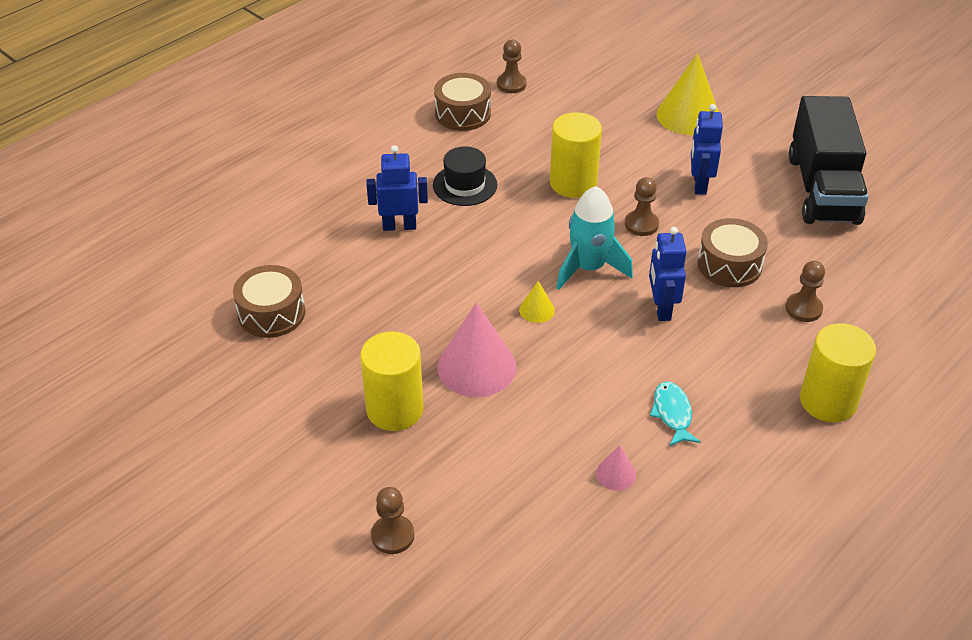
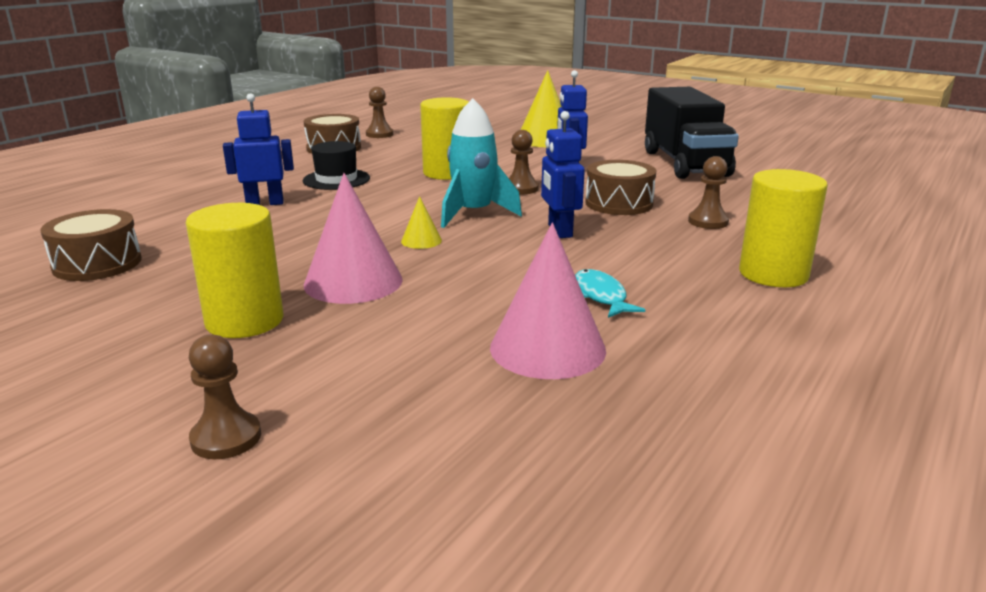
camera: 10 degrees left, 20 degrees down
pink cone [596,445,636,491] -> pink cone [490,223,606,379], size x2.13

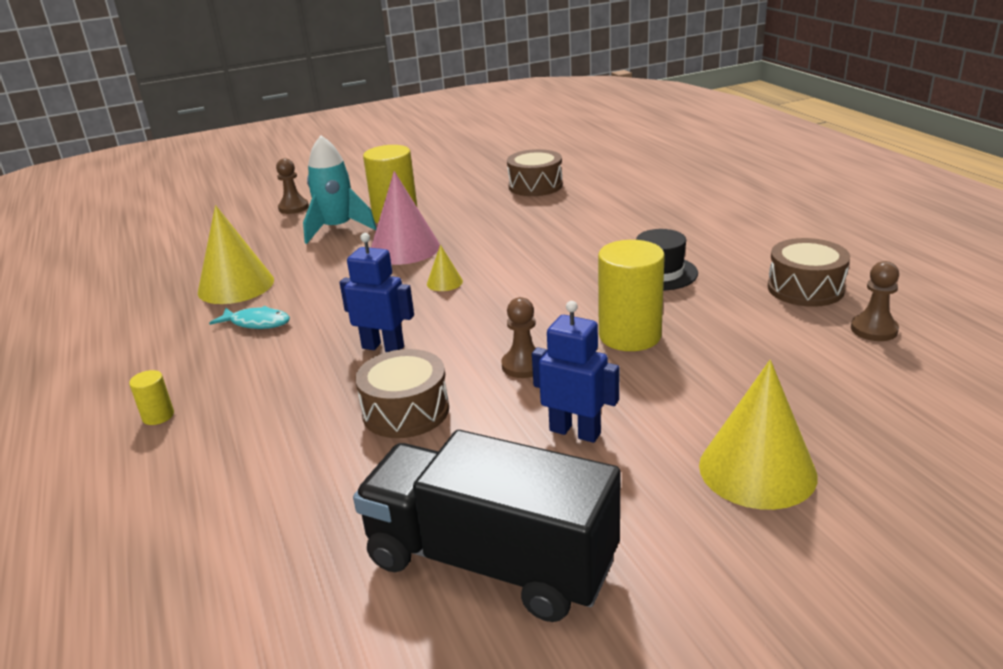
camera: 125 degrees right, 5 degrees up
blue robot [223,93,294,205] -> none
turquoise rocket [441,98,522,228] -> turquoise rocket moved to [303,135,377,244]
pink cone [490,223,606,379] -> yellow cone [198,205,274,304]
brown pawn [688,156,729,229] -> none
yellow cylinder [739,169,828,287] -> yellow cylinder [129,370,174,425], size x0.46

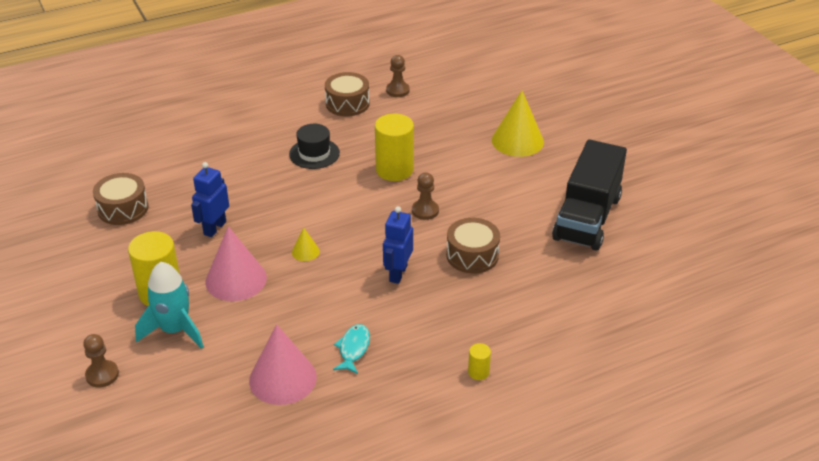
camera: 95 degrees left, 10 degrees up
yellow cone [198,205,274,304] -> pink cone [249,324,317,405]
blue robot [532,301,619,443] -> blue robot moved to [191,162,229,237]

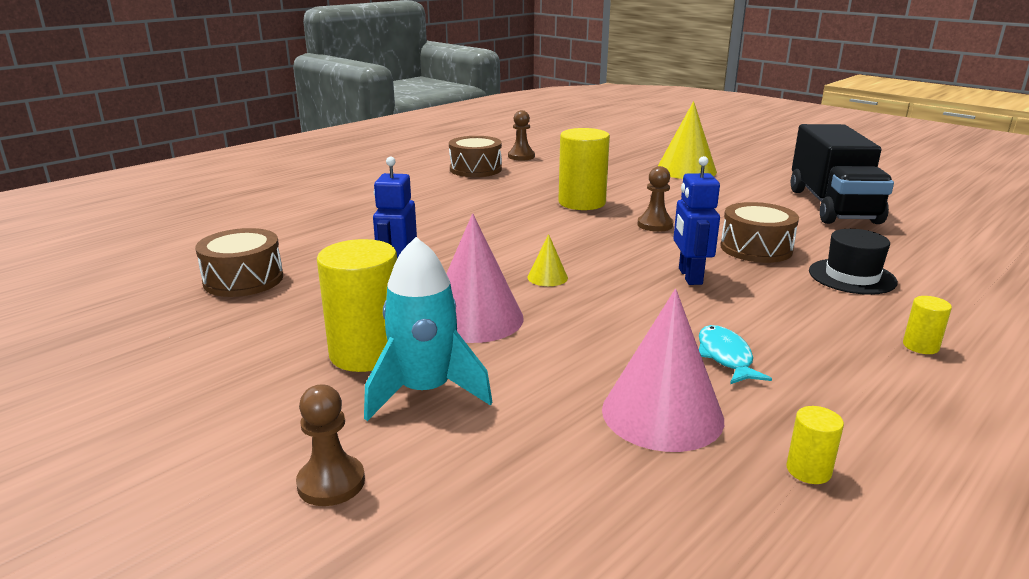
camera: 20 degrees left, 15 degrees down
black hat [289,124,340,169] -> black hat moved to [809,229,898,295]
none -> yellow cylinder [786,406,844,484]

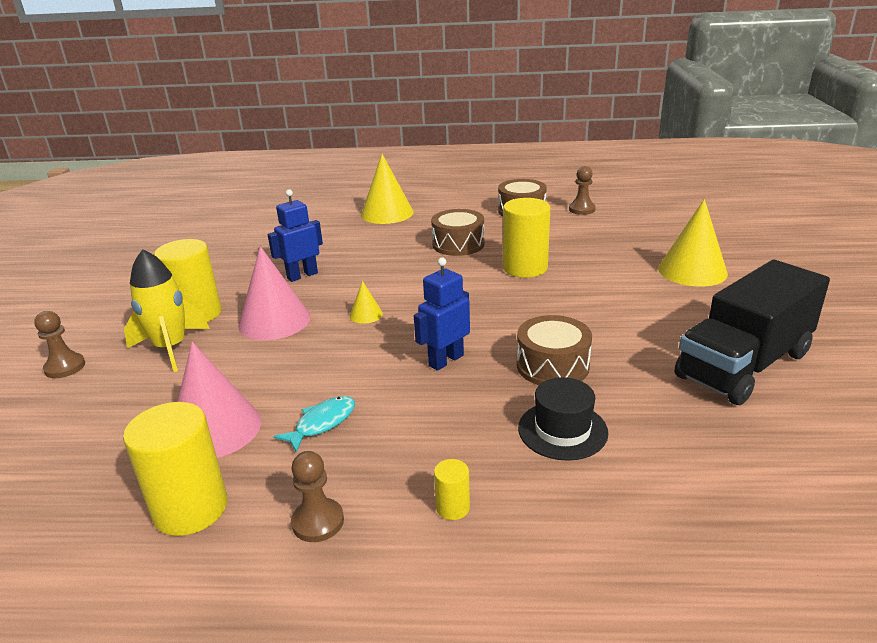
camera: 50 degrees right, 5 degrees up
brown drum [195,228,283,297] -> brown drum moved to [431,209,485,256]
turquoise rocket [364,237,492,421] -> yellow rocket [124,249,210,372]
brown pawn [637,166,673,232] -> brown pawn moved to [291,451,344,542]
yellow cylinder [786,406,844,484] -> yellow cylinder [123,402,228,536], size x2.19
none -> yellow cone [361,154,414,224]

